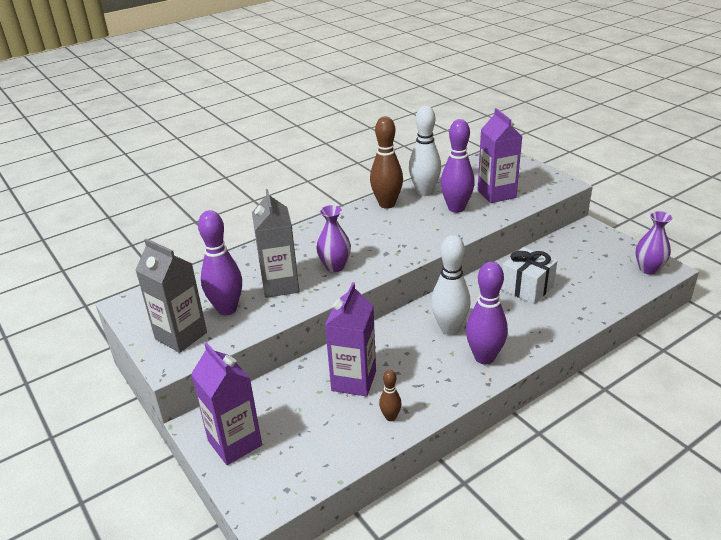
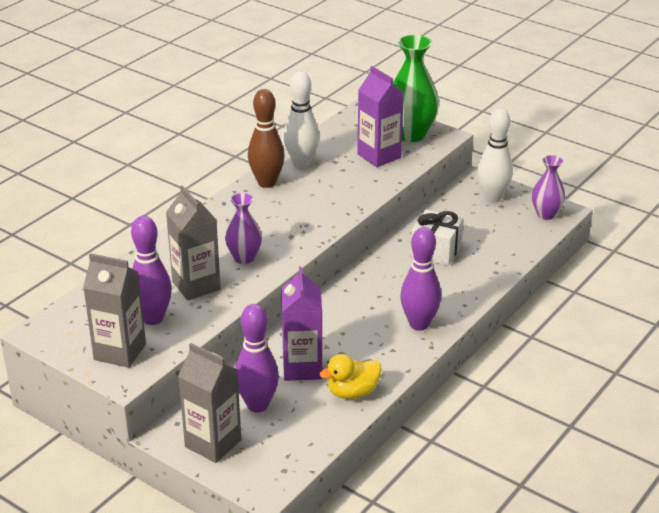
camera: 20 degrees left, 0 degrees up
purple carton [191,343,262,465] -> grey carton [178,343,241,463]
brown bowling pin [379,370,402,421] -> yellow duck [319,354,382,399]
white bowling pin [431,235,471,335] -> white bowling pin moved to [477,108,513,202]
purple bowling pin [440,119,475,213] -> purple bowling pin moved to [235,304,279,413]
none -> green vase [393,35,439,142]

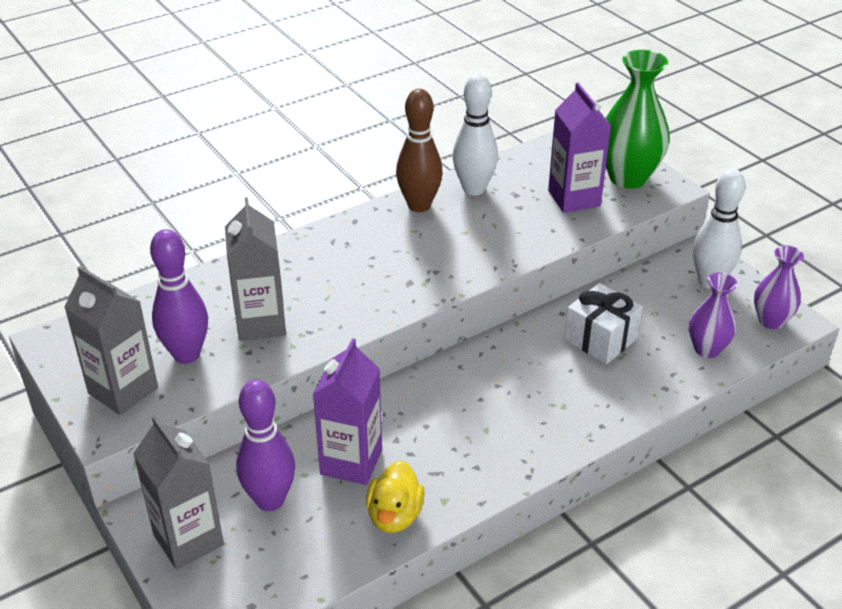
camera: 20 degrees right, 5 degrees up
purple vase [225,193,262,264] -> purple vase moved to [689,273,738,358]
yellow duck [319,354,382,399] -> yellow duck turned 75 degrees counterclockwise [366,460,425,533]
purple bowling pin [400,227,441,331] -> none

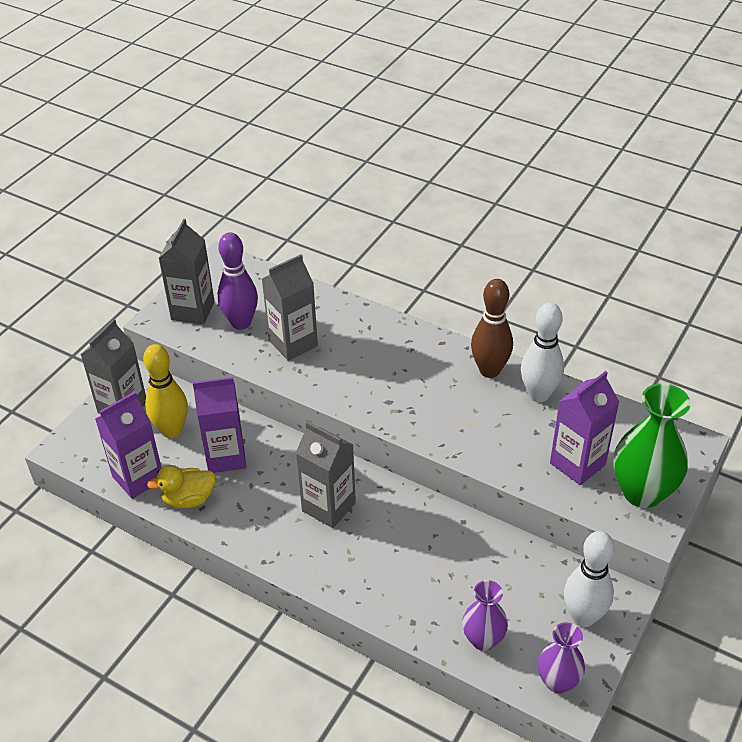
camera: 65 degrees right, 5 degrees up
purple bowling pin [236,380,295,511] -> yellow bowling pin [143,344,188,438]
white gift [564,283,643,364] -> none
none -> purple carton [95,392,162,499]
none -> grey carton [296,421,356,528]

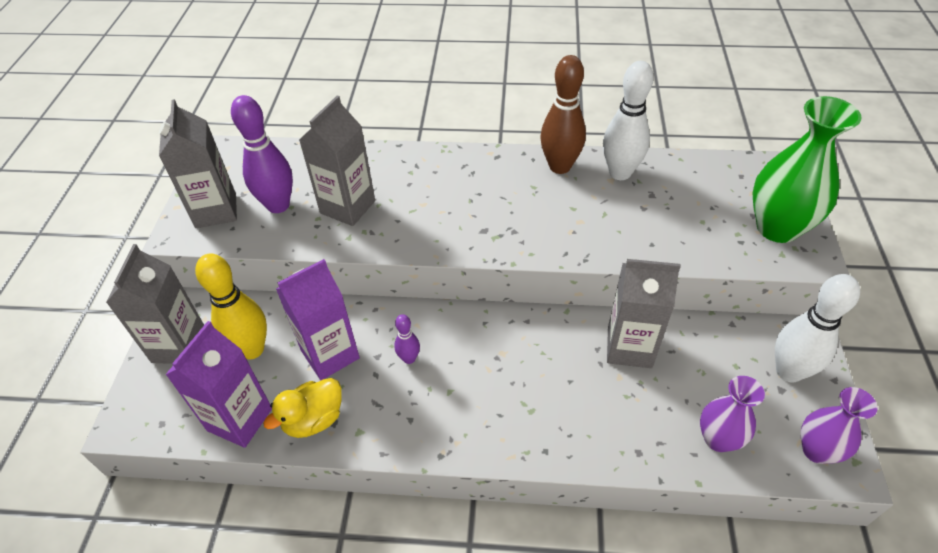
camera: 25 degrees left, 5 degrees up
grey carton [296,421,356,528] -> grey carton moved to [607,259,681,368]
purple carton [550,371,619,485] -> none
none -> purple bowling pin [394,314,420,364]

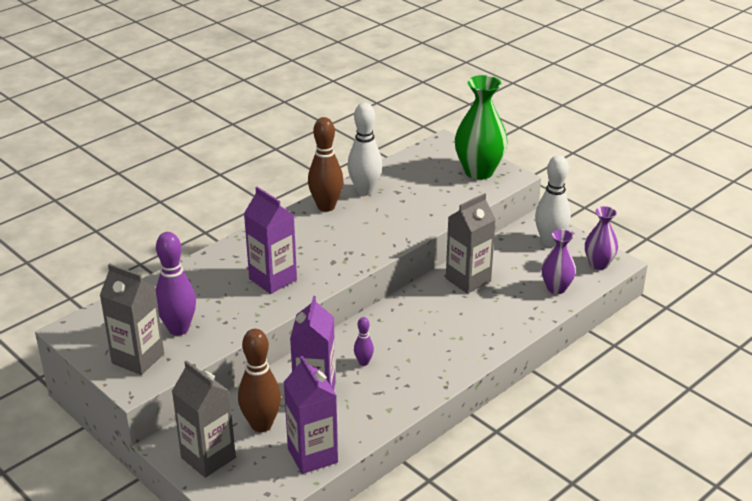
camera: 50 degrees left, 15 degrees down
yellow bowling pin [195,253,267,359] -> brown bowling pin [238,329,281,432]
yellow duck [263,378,342,438] -> none
grey carton [299,95,375,226] -> none
none -> purple carton [244,187,297,294]

